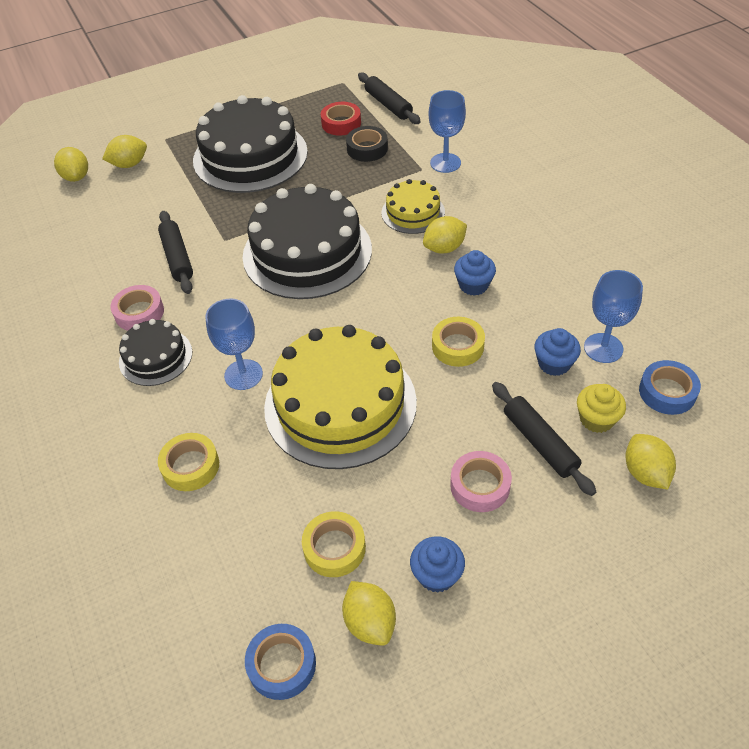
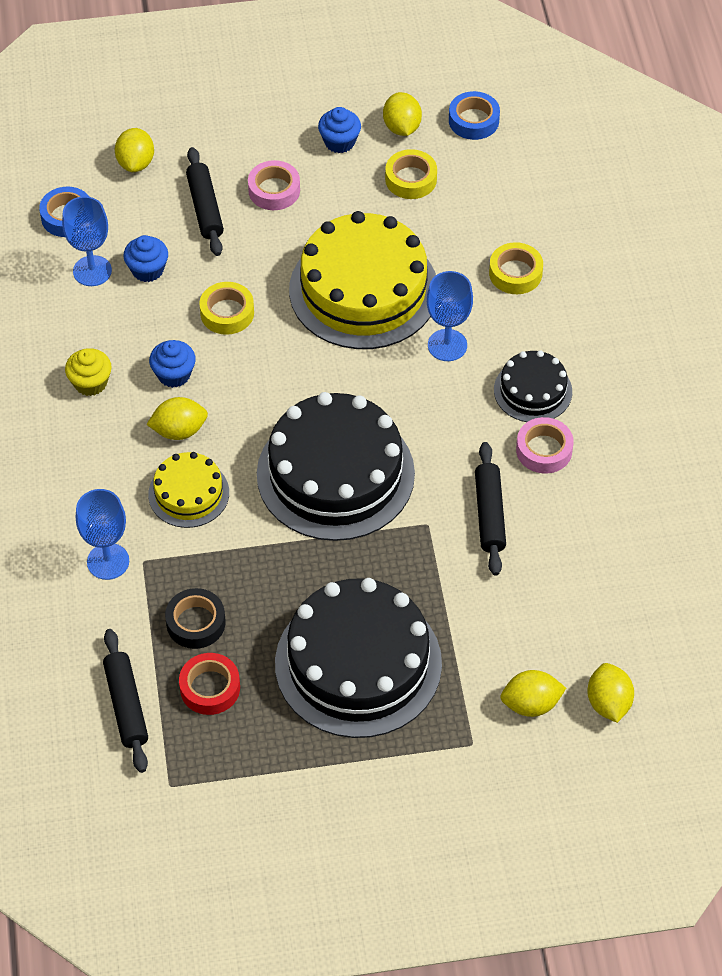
camera: 165 degrees left, 5 degrees up
yellow cupcake [577,384,626,433] -> yellow cupcake moved to [65,348,112,396]

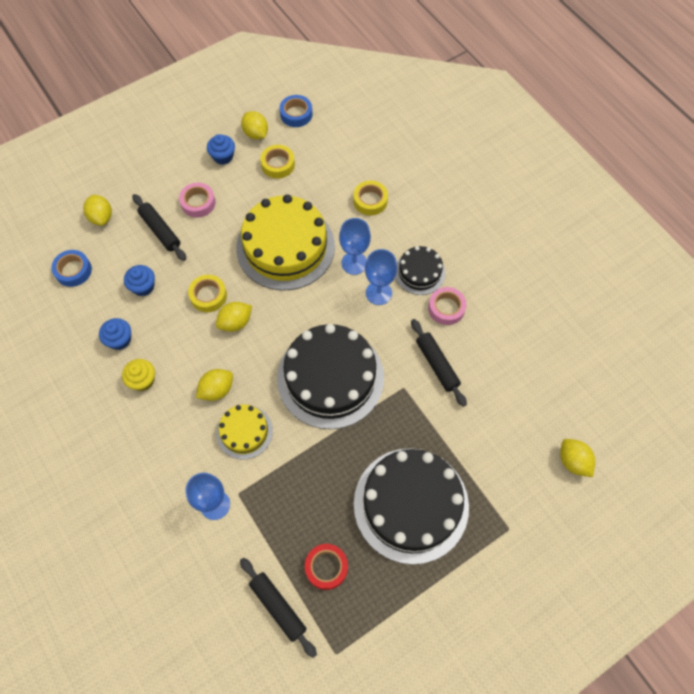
camera: 25 degrees left, 10 degrees up
blue goblet [62,196,112,286] -> blue goblet moved to [365,249,397,305]
blue cupcake [149,340,196,388] -> blue cupcake moved to [99,318,131,350]
black tape [165,588,225,649] -> none
yellow lemon [500,670,566,717] -> yellow lemon moved to [216,302,252,332]

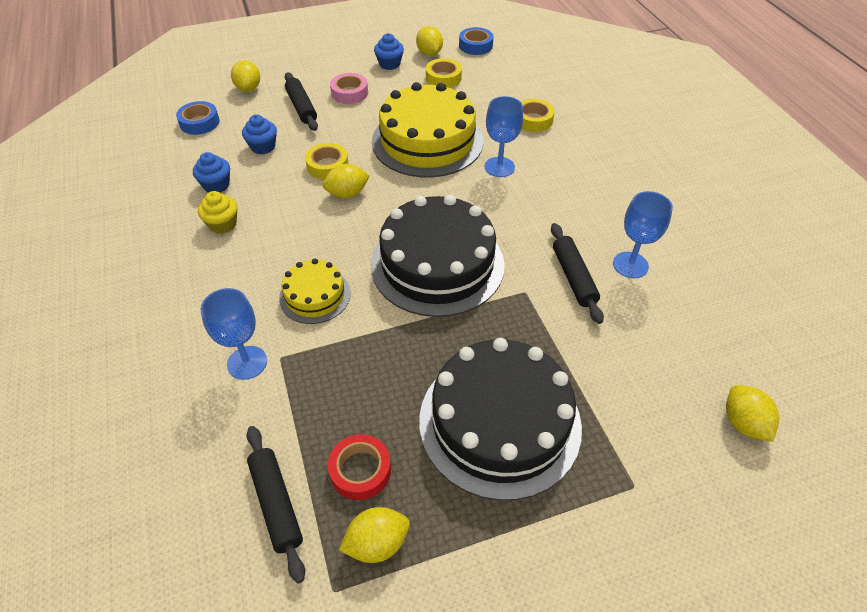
camera: 15 degrees right, 15 degrees down
yellow lemon [196,369,233,401] -> yellow lemon moved to [339,507,410,563]
blue goblet [365,249,397,305] -> blue goblet moved to [613,191,673,278]
black cake [395,246,445,295] -> none
pink tape [428,287,467,325] -> none

